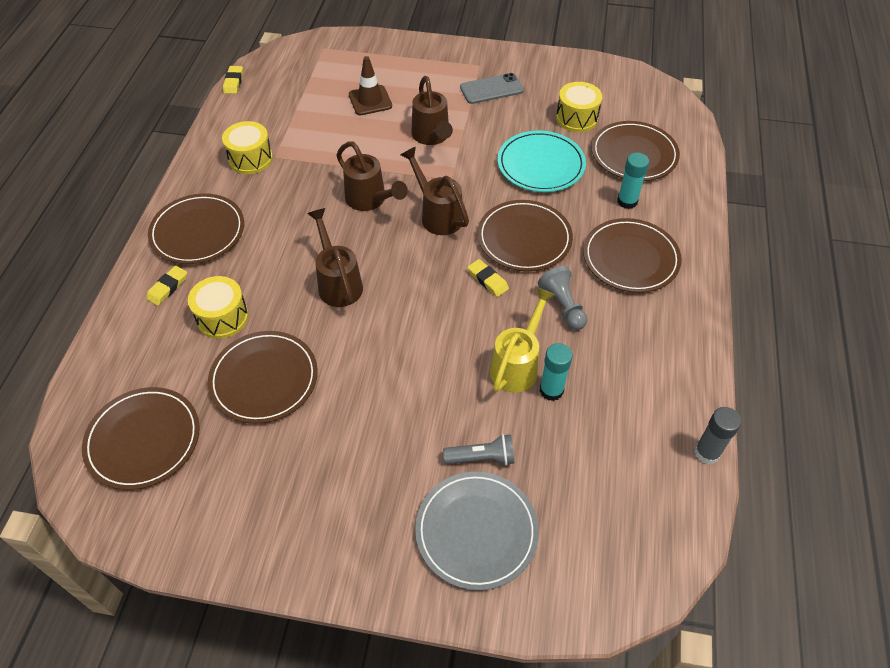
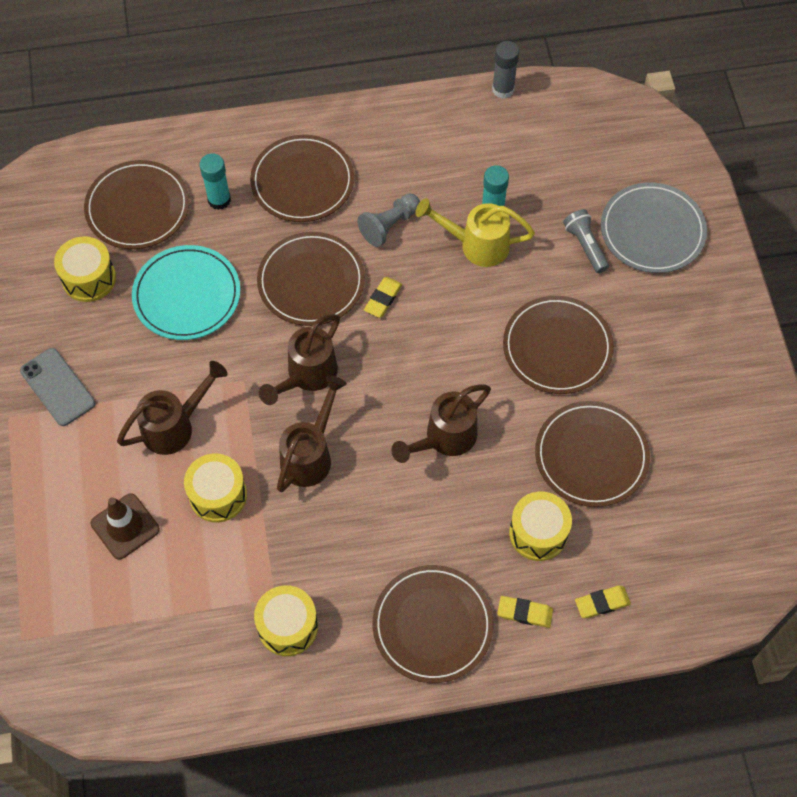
camera: 110 degrees left, 10 degrees up
brown plate [82,387,200,490] -> brown plate moved to [503,296,614,394]
yellow eraser [223,66,243,94] -> yellow eraser moved to [575,586,631,618]
none -> yellow drum [184,454,247,522]

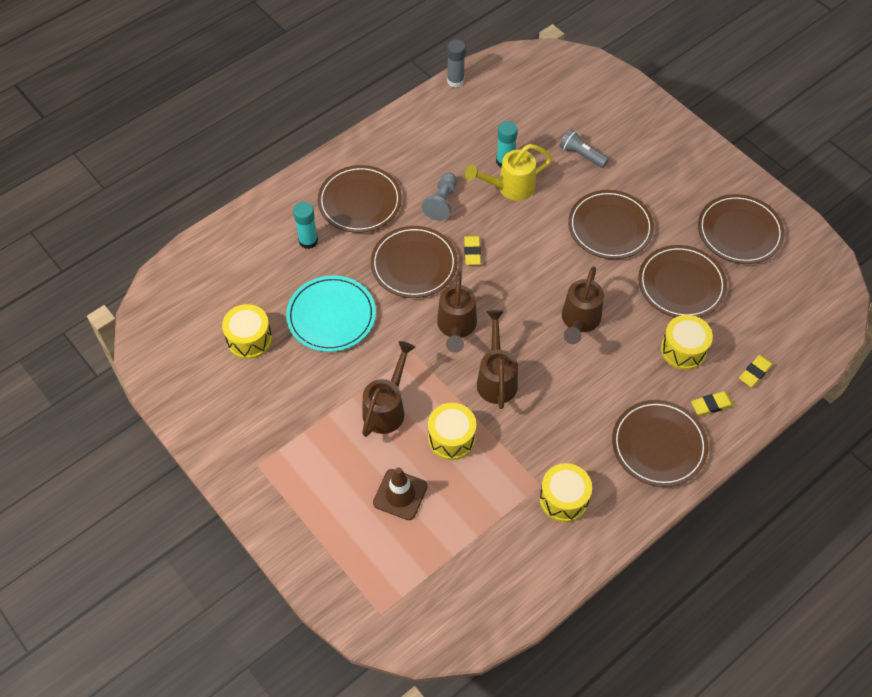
camera: 30 degrees left, 5 degrees down
grey phone [20,348,95,426] -> none
brown plate [84,160,190,249] -> brown plate moved to [698,194,785,264]
grey plate [601,182,707,273] -> none

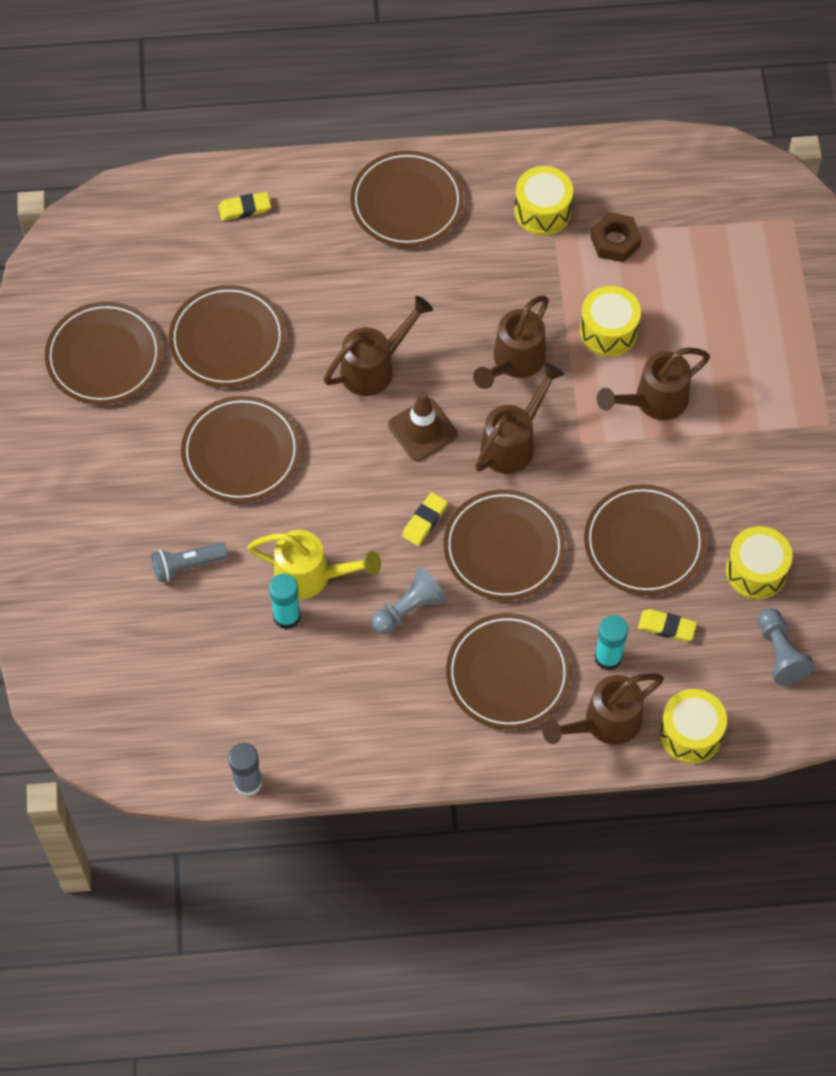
camera: 145 degrees left, 5 degrees up
turquoise plate [286,275,376,352] -> brown plate [584,484,706,595]
brown traffic cone [373,467,428,520] -> brown traffic cone moved to [388,392,457,461]
grey flashlight [560,129,609,168] -> grey flashlight turned 90 degrees clockwise [151,542,227,582]
yellow drum [661,315,713,370] -> yellow drum moved to [659,689,727,764]
yellow eraser [691,391,734,416] -> yellow eraser moved to [638,609,697,642]
none -> brown watering can [542,673,664,745]
none -> brown nut [590,212,642,262]
none -> grey pawn [758,608,815,685]

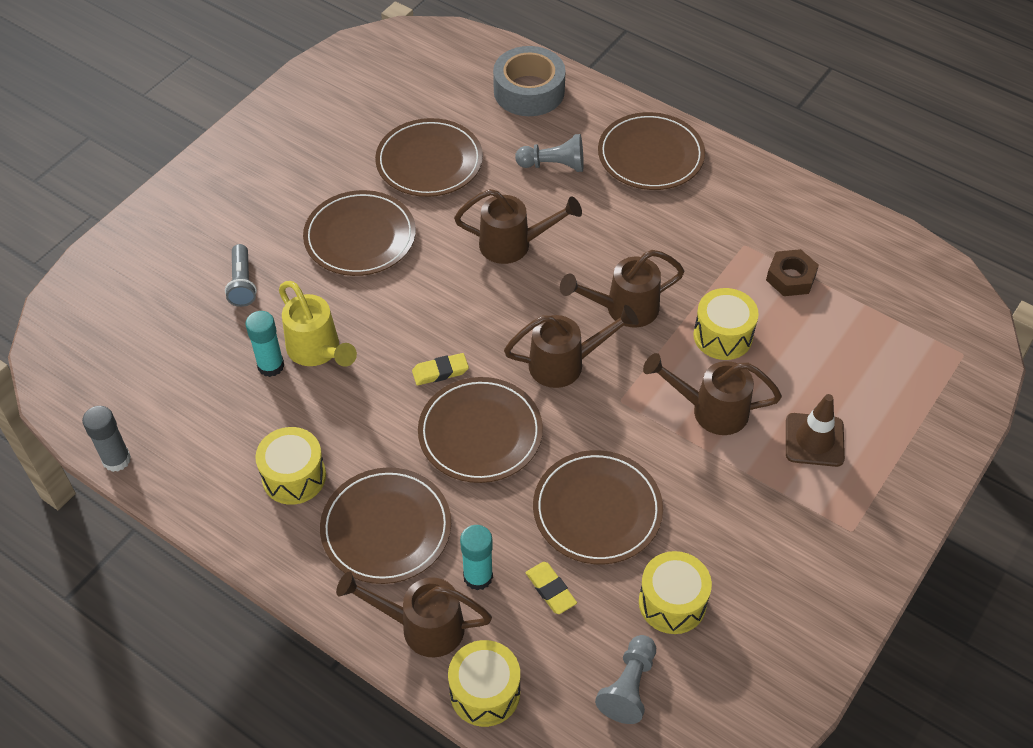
camera: 40 degrees right, 10 degrees down
brown plate [45,302,162,404] -> none
grey flashlight [151,542,227,582] -> grey flashlight turned 120 degrees counterclockwise [225,244,257,307]
yellow eraser [218,192,271,221] -> grey tape [493,46,565,116]
grey pawn [371,566,447,634] -> grey pawn moved to [515,134,584,172]
brown traffic cone [388,392,457,461] -> brown traffic cone moved to [786,394,845,467]
yellow drum [514,166,573,236] -> yellow drum moved to [255,427,326,505]

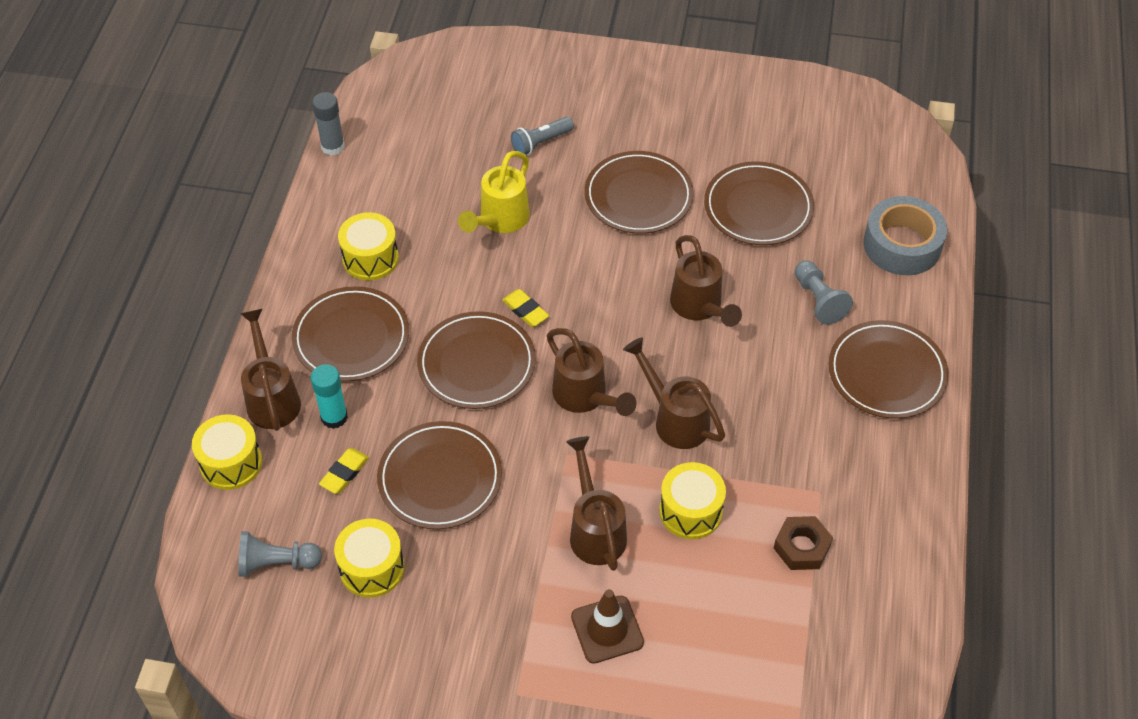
camera: 65 degrees right, 0 degrees up
turquoise glue stick [245,311,284,377] -> none

